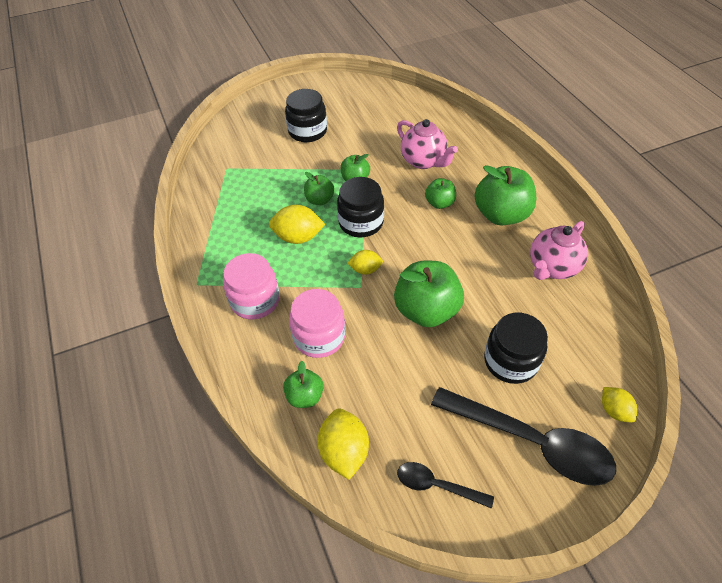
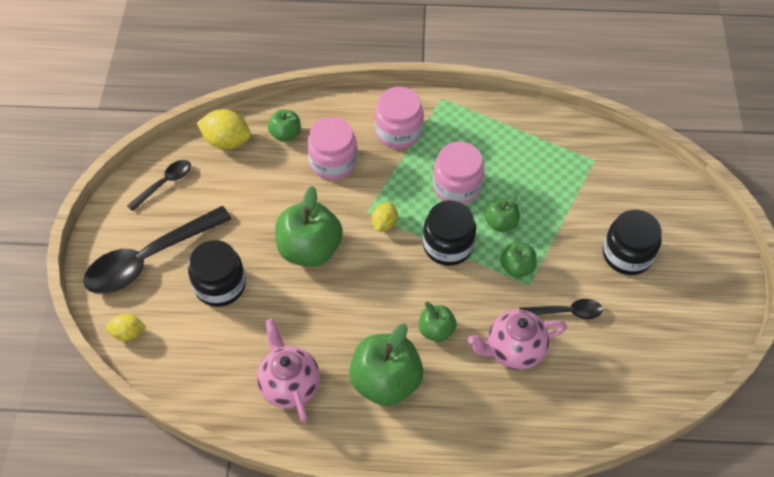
camera: 115 degrees right, 5 degrees up
yellow lemon [269,205,325,244] -> pink jar [433,141,484,204]
none -> black spoon [519,299,603,319]

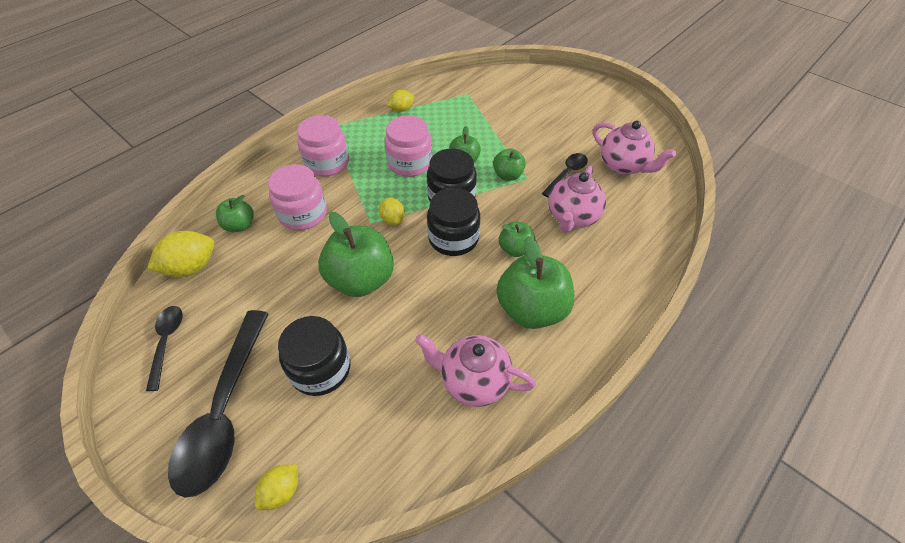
camera: 50 degrees left, 5 degrees down
black jar [603,209,662,275] -> black jar moved to [427,188,480,256]
none -> yellow lemon [387,90,414,112]
none -> pink teapot [593,120,676,175]

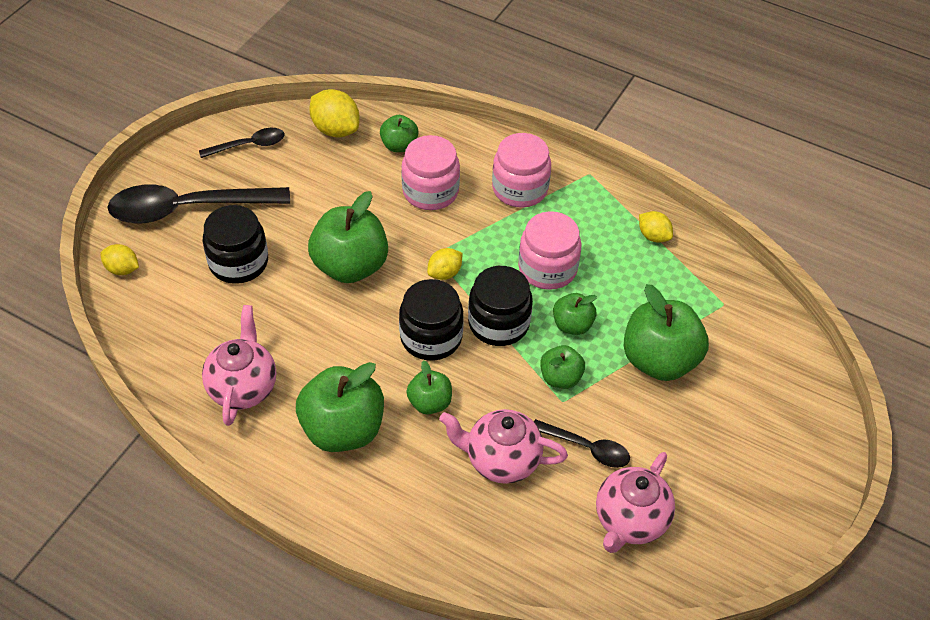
camera: 75 degrees right, 0 degrees up
none -> green apple [624,284,709,381]

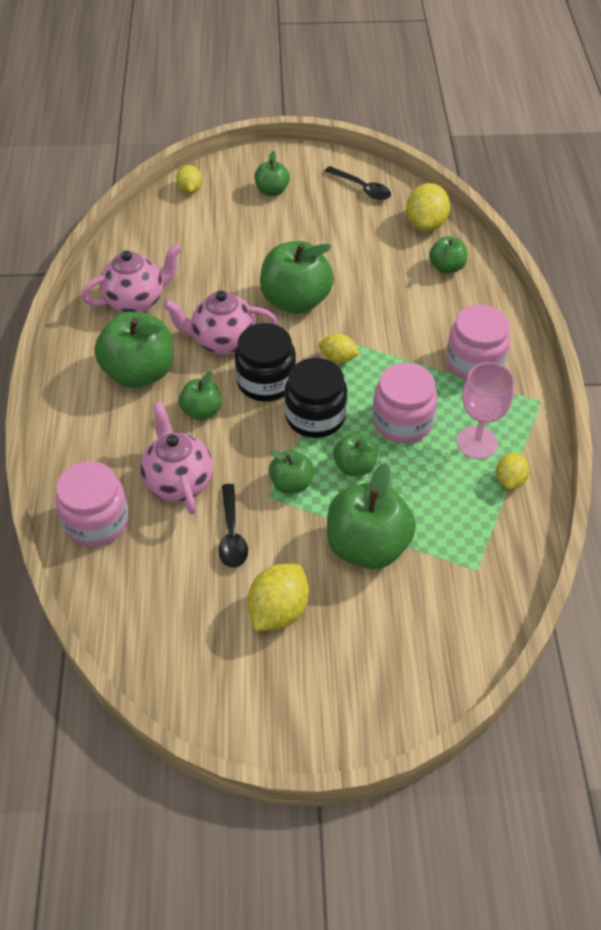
camera: 60 degrees right, 0 degrees up
black spoon [107,184,290,223] -> green apple [254,151,290,196]
black jar [202,205,268,284] -> none
pink jar [401,135,460,210] -> pink jar moved to [55,461,129,547]
pink teapot [596,452,675,553] -> pink teapot moved to [163,291,277,355]
none -> yellow lemon [247,563,309,631]
none -> pink goblet [457,362,515,459]

